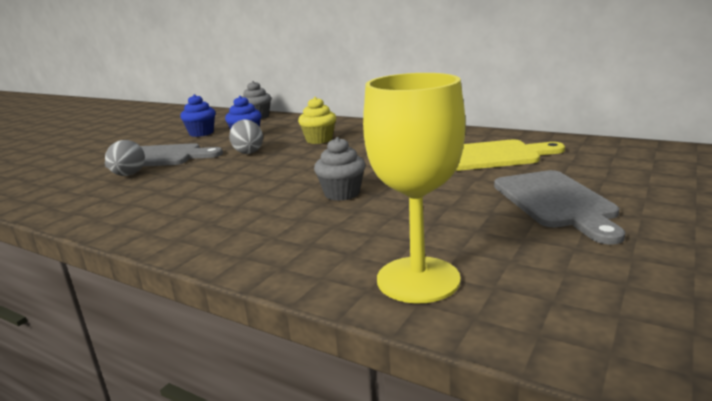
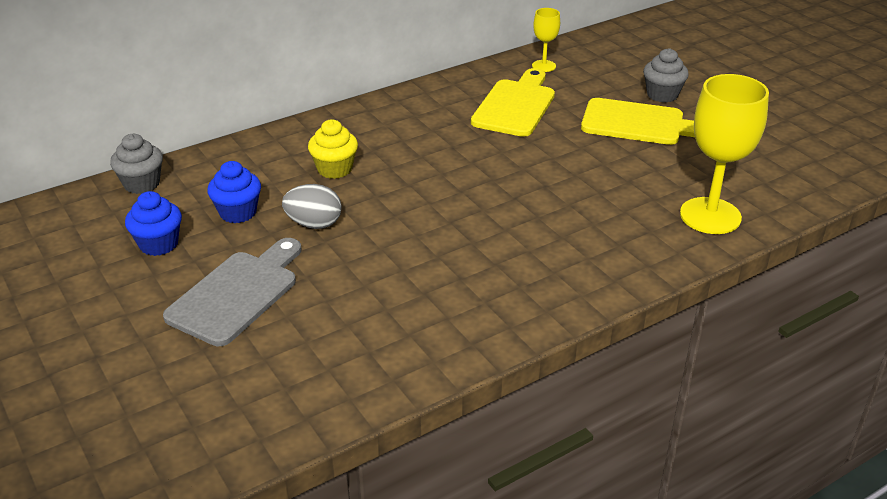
camera: 65 degrees left, 15 degrees up
grey egg [105,140,145,176] -> none
grey cupcake [314,137,366,201] -> grey cupcake moved to [643,48,689,103]
grey cutting board [494,170,625,245] -> yellow cutting board [581,98,695,145]
none -> yellow goblet [532,8,560,72]

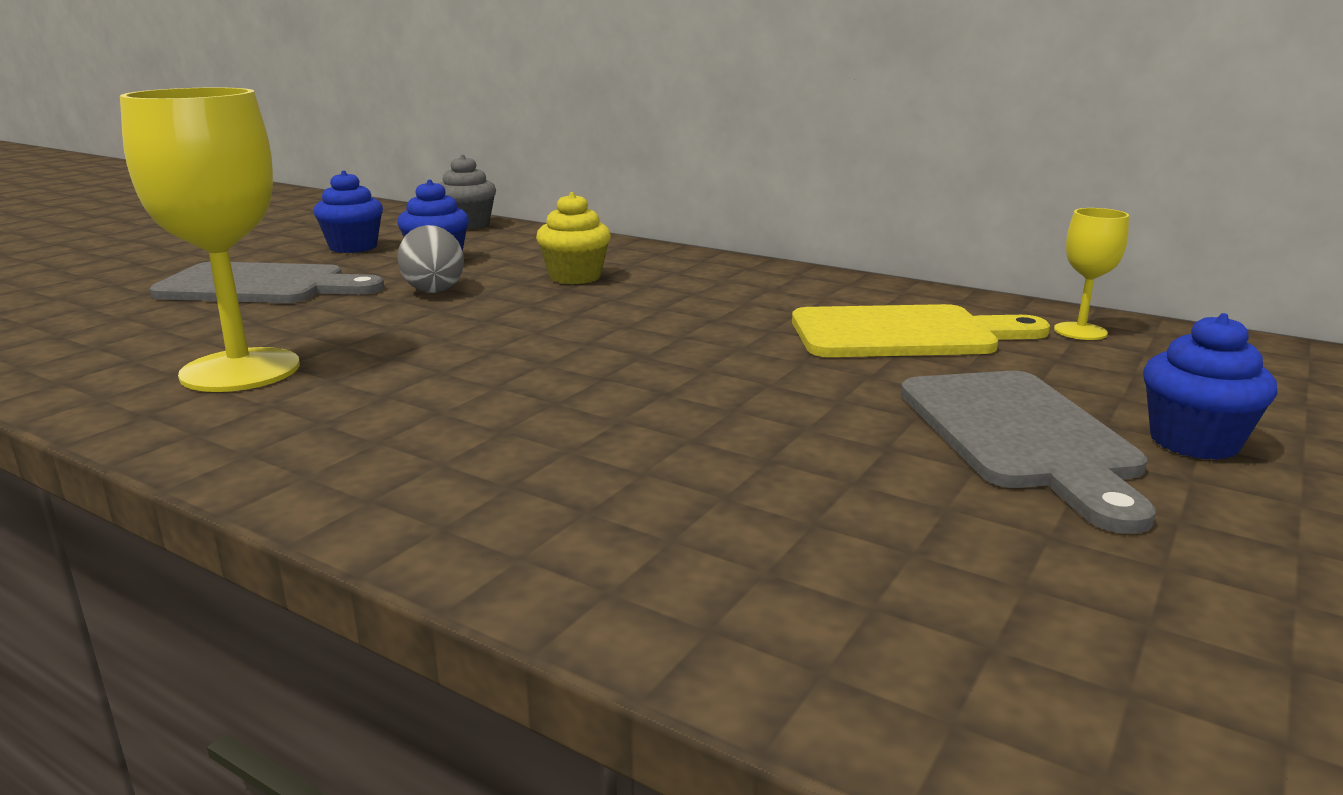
camera: 65 degrees right, 15 degrees down
yellow cutting board [581,98,695,145] -> grey cutting board [901,371,1156,534]
grey cupcake [643,48,689,103] -> blue cupcake [1143,313,1277,460]
yellow goblet [680,74,769,234] -> yellow goblet moved to [120,87,300,392]

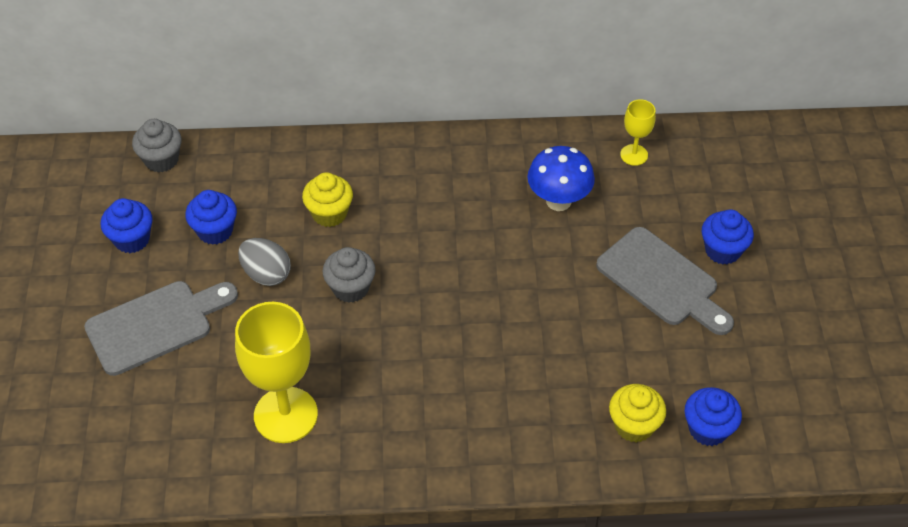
camera: 35 degrees left, 30 degrees up
yellow cutting board [792,304,1050,357] -> blue mushroom [527,146,595,211]
none -> grey cupcake [322,247,376,303]
none -> yellow cupcake [609,384,666,442]
none -> blue cupcake [684,387,742,446]

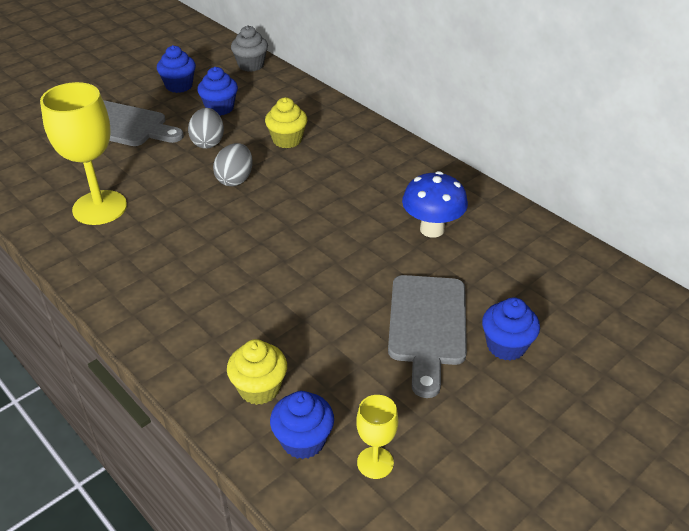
camera: 50 degrees right, 10 degrees down
grey cupcake [322,247,376,303] -> grey egg [213,143,253,186]
yellow goblet [620,99,656,166] -> yellow goblet moved to [356,395,398,479]

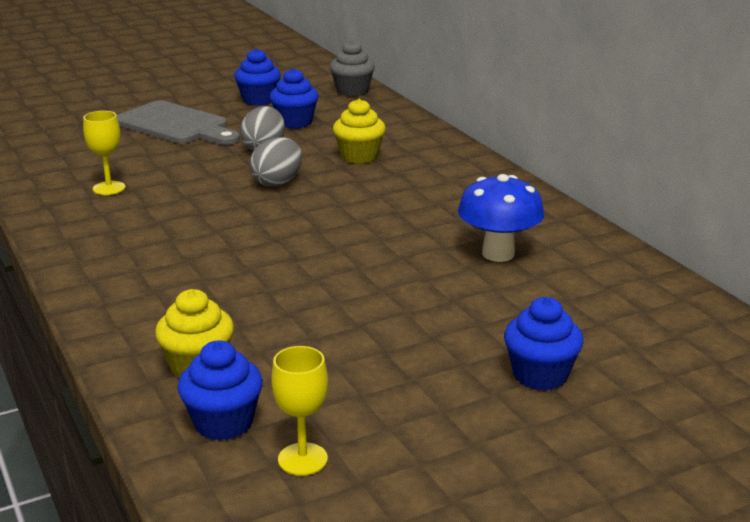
camera: 15 degrees right, 15 degrees down
yellow goblet [40,82,127,225] -> yellow goblet [83,111,126,195], size x0.50
grey cutting board [388,275,467,398] -> none

